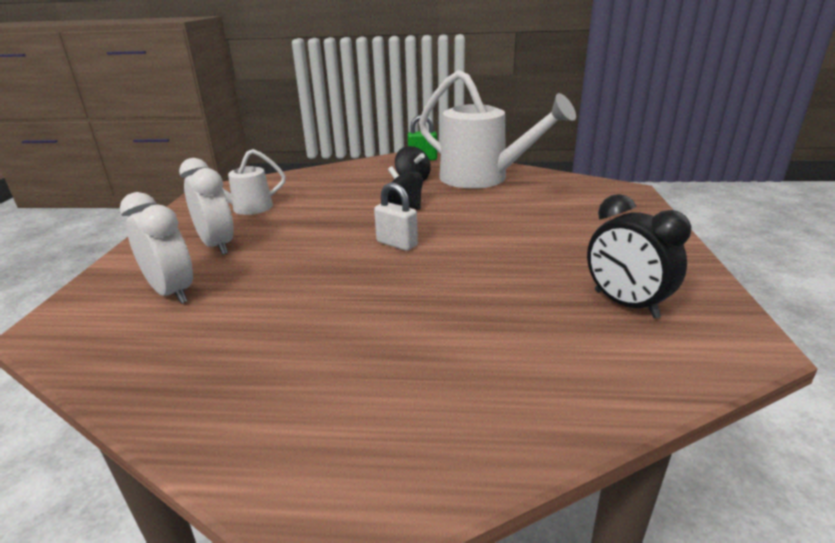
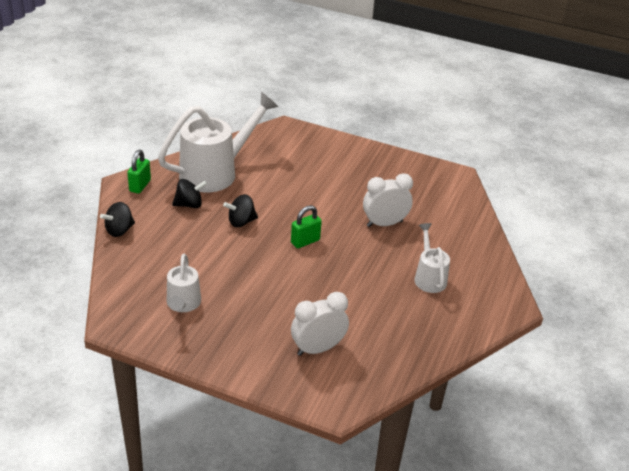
camera: 75 degrees left, 10 degrees up
white clock [179,158,234,255] -> white clock moved to [363,173,413,227]
white padlock [374,182,418,251] -> green padlock [291,205,322,248]
black clock [587,194,691,319] -> none
none -> black spinning top [100,202,135,237]
none -> white watering can [414,223,450,293]

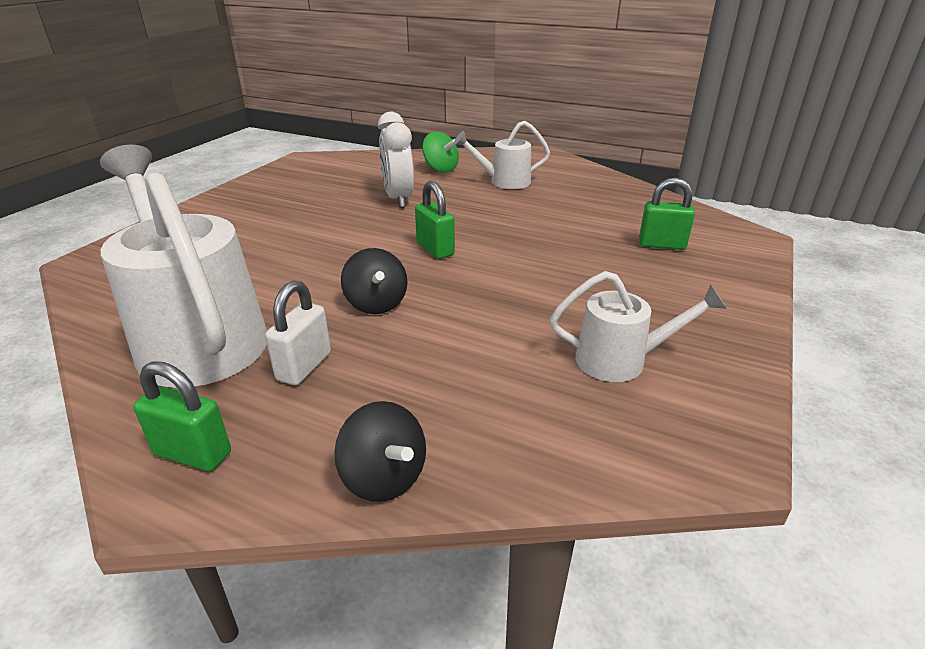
camera: 85 degrees left, 5 degrees down
black spinning top [172,179,207,208] -> white padlock [265,280,331,385]
white clock [291,292,349,356] -> green padlock [639,178,695,250]
none -> green spinning top [422,132,459,173]

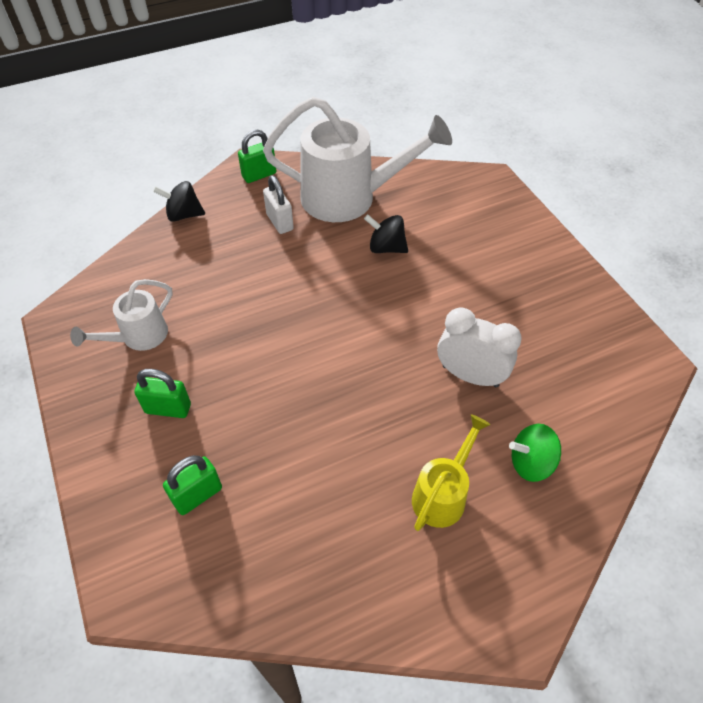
camera: 130 degrees right, 20 degrees up
black spinning top [341,248,408,314] -> black spinning top moved to [364,214,408,253]
green padlock [415,181,455,259] -> green padlock moved to [134,369,191,418]
white watering can [454,121,550,189] -> yellow watering can [412,414,490,531]

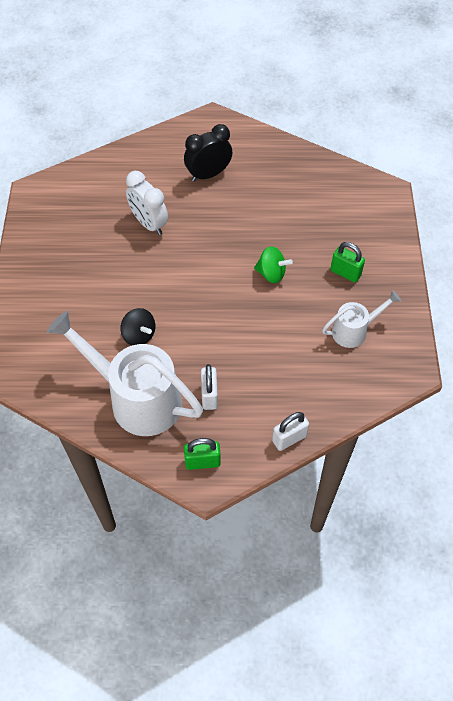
camera: 155 degrees left, 5 degrees up
black spinning top [153,181,205,222] -> white padlock [272,412,309,451]
green padlock [163,455,222,515] -> none
yellow watering can [412,414,490,531] -> black clock [184,124,233,182]
green spinning top [509,424,561,482] -> green spinning top moved to [254,246,293,283]

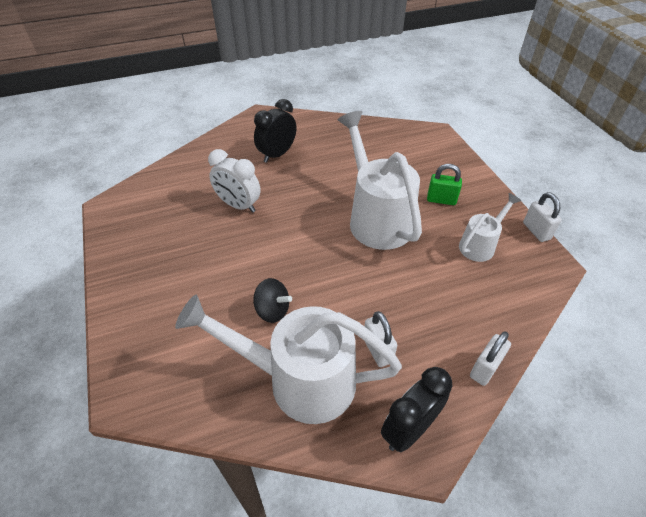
camera: 20 degrees left, 10 degrees down
green padlock [184,438,221,470] -> black clock [381,367,453,452]
green spinning top [254,246,293,283] -> white watering can [338,111,422,250]
none -> white padlock [523,192,562,242]

